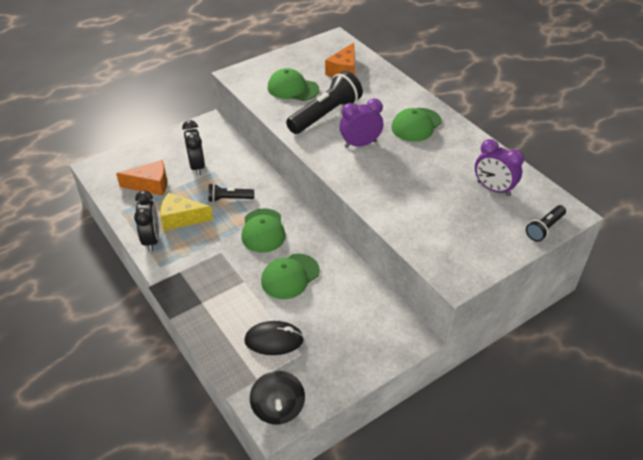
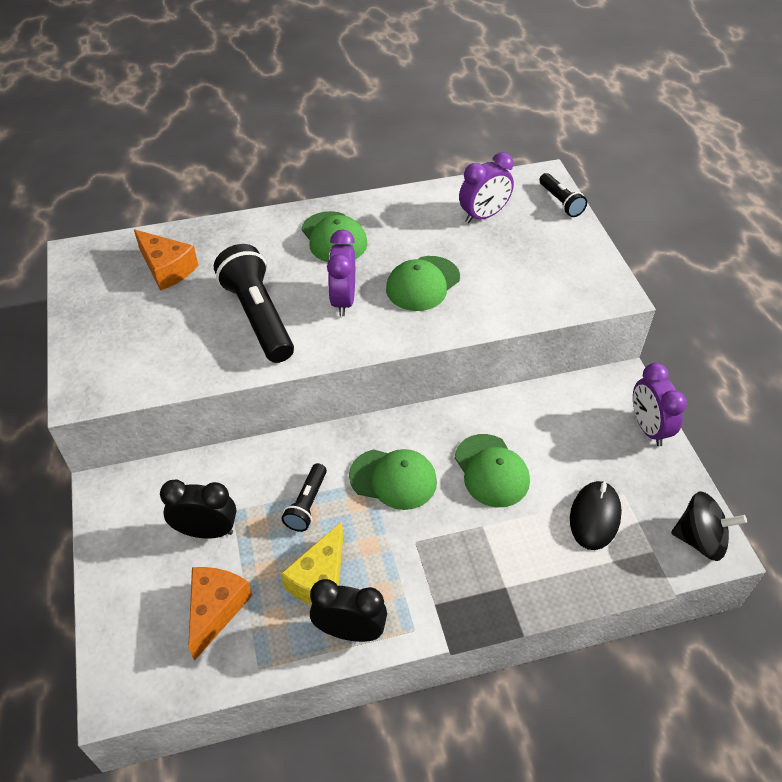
camera: 70 degrees left, 5 degrees up
green cap [268,68,319,101] -> green cap moved to [386,256,460,311]
none -> purple clock [633,363,687,447]

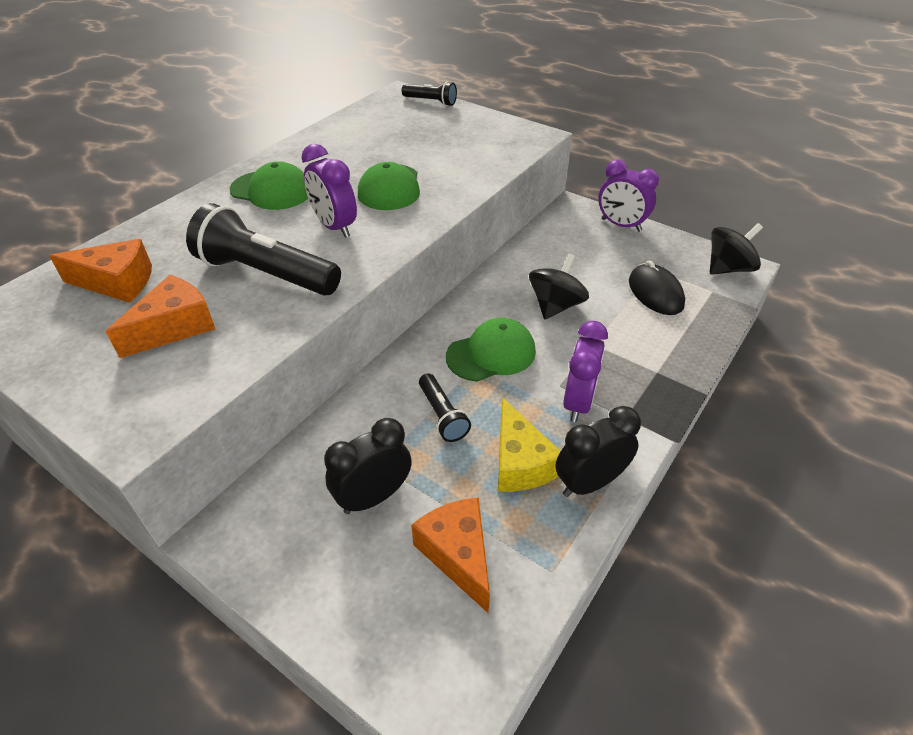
camera: 40 degrees left, 5 degrees down
green cap [455,434,530,507] -> black spinning top [529,254,589,319]
purple clock [459,152,514,223] -> purple clock moved to [563,321,608,422]
none -> orange cheese [105,275,215,358]

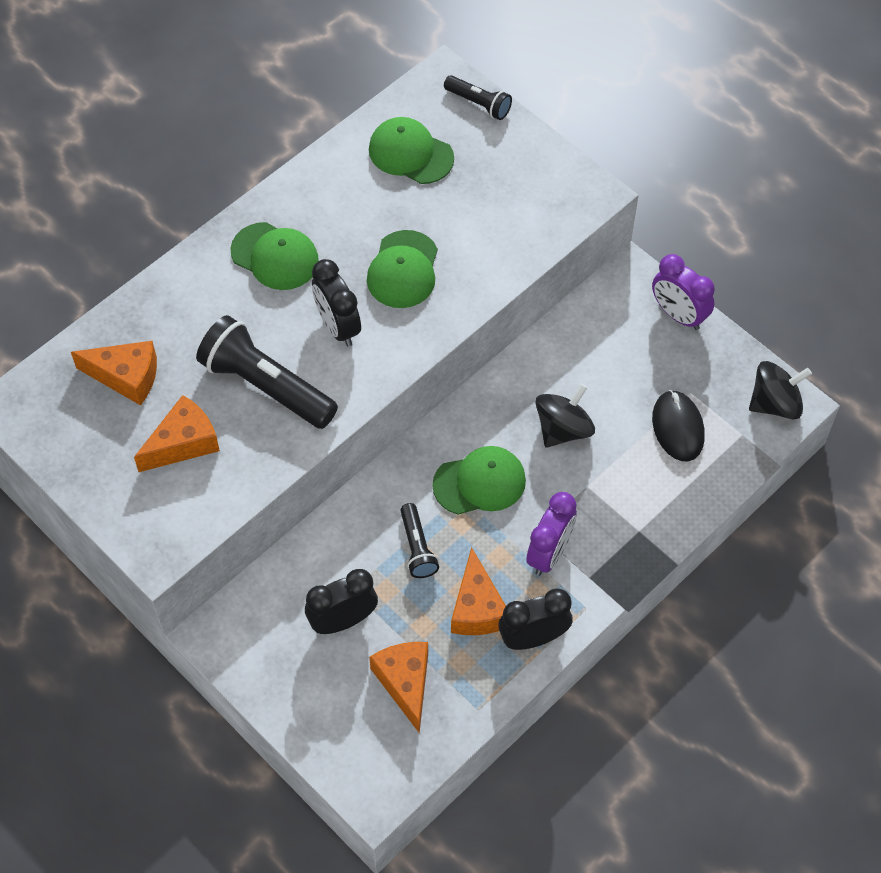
camera: 10 degrees right, 15 degrees up
purple clock [302,144,357,238] -> black clock [312,259,361,347]
yellow cheese [498,397,561,492] -> orange cheese [451,547,506,635]
none -> green cap [369,117,454,184]

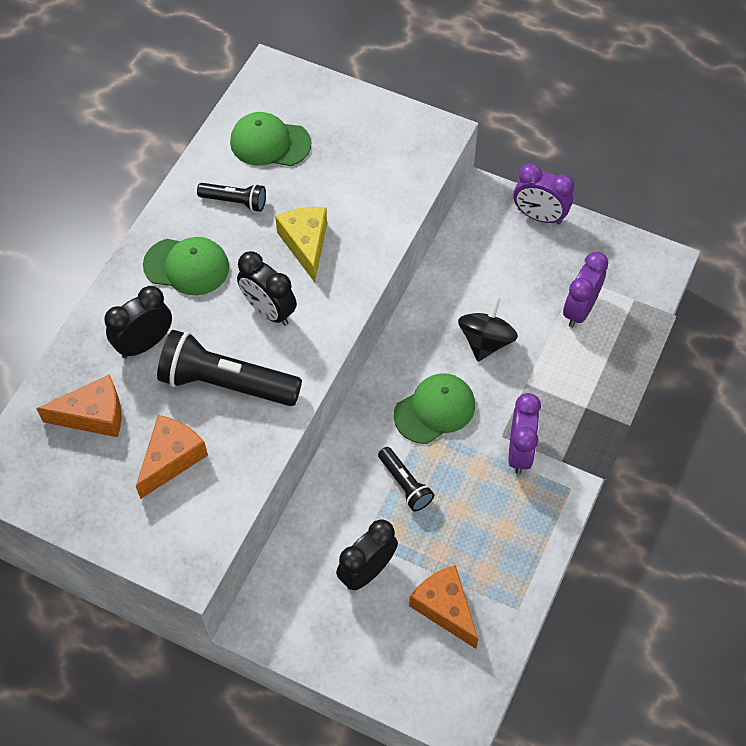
camera: 20 degrees left, 0 degrees up
green cap [367,230,438,308] -> yellow cheese [275,207,327,282]
black flashlight [444,75,512,120] -> black flashlight moved to [197,183,266,212]
orange cheese [451,547,506,635] -> none
black clock [498,588,573,650] -> black clock moved to [104,286,172,358]
black mouse [652,390,705,461] -> purple clock [563,252,608,328]
black spinning top [749,361,812,420] -> none

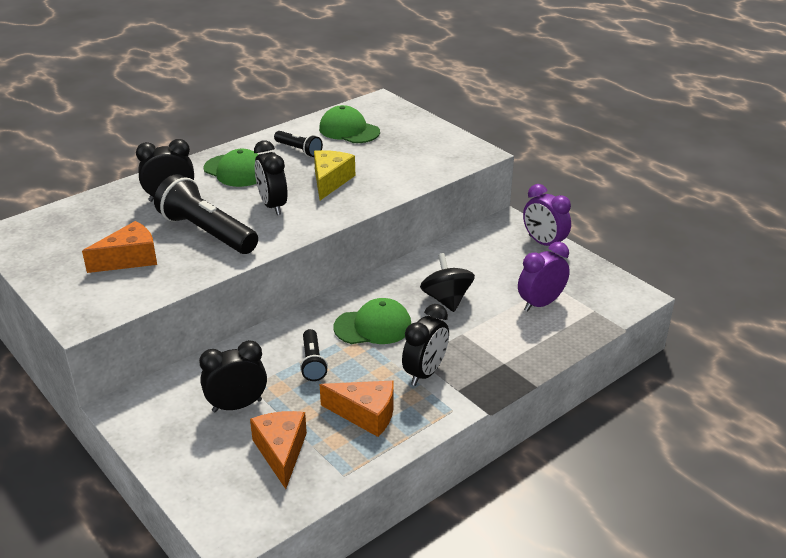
camera: 25 degrees right, 25 degrees down
orange cheese [36,374,121,437] -> orange cheese moved to [320,381,394,437]
black spinning top [458,296,518,362] -> black spinning top turned 60 degrees counterclockwise [420,253,475,312]
purple clock [508,393,541,474] -> black clock [402,304,449,386]

